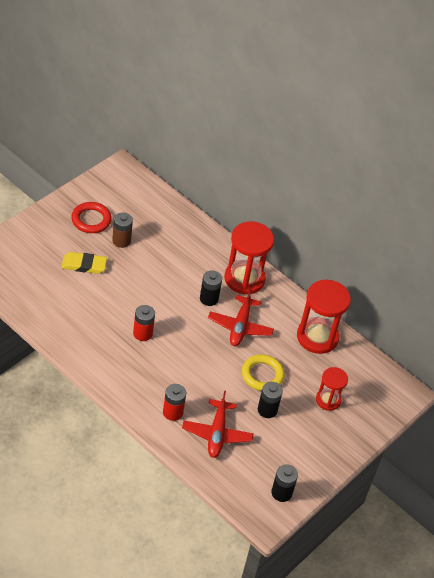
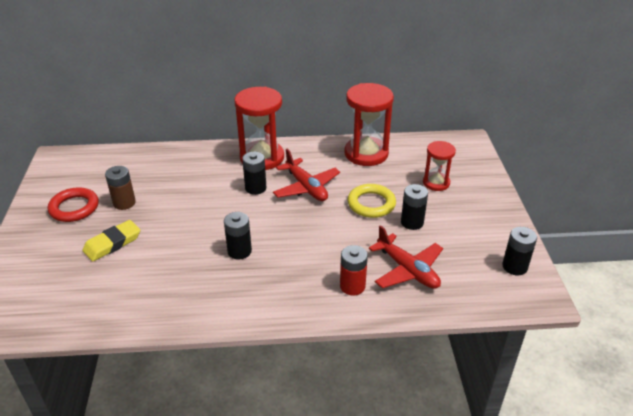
camera: 40 degrees left, 10 degrees down
red battery [133,305,155,341] -> black battery [224,212,252,260]

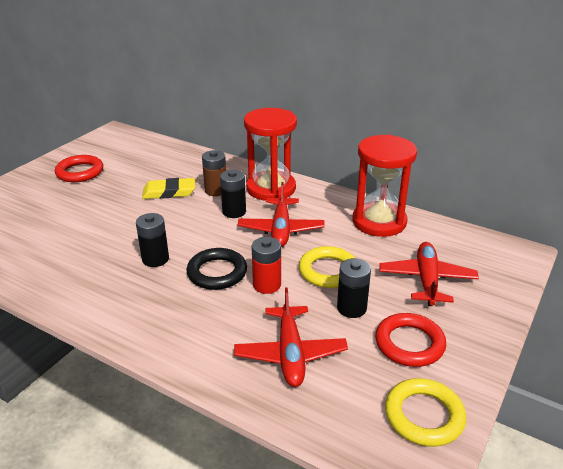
camera: 35 degrees right, 5 degrees down
yellow eraser [82,220,140,262] -> yellow eraser moved to [142,178,195,199]
brown battery [105,166,136,210] -> brown battery moved to [202,150,226,196]
red battery [340,245,368,295] -> red battery moved to [252,237,281,294]
red hourglass [423,141,456,191] -> red plane [379,242,479,306]
black battery [502,227,537,275] -> yellow ring [385,378,466,447]
none -> black ring [186,248,247,290]
none -> red ring [375,313,446,367]

